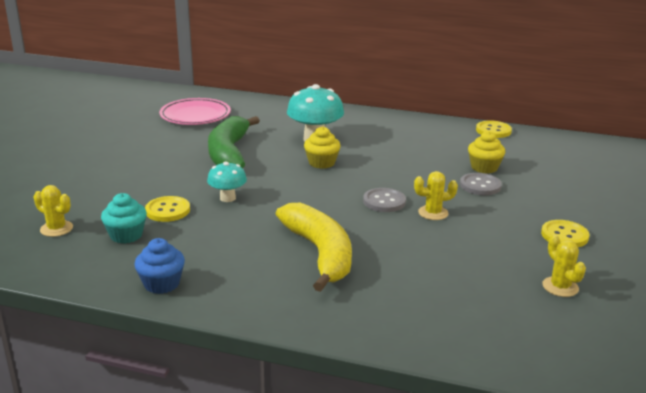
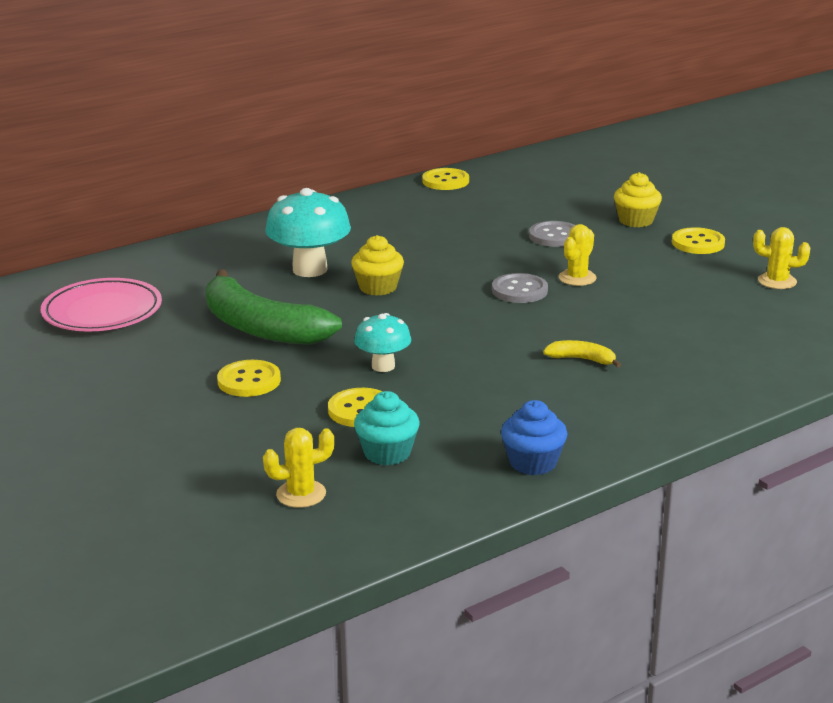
camera: 50 degrees left, 0 degrees up
yellow banana [276,202,352,292] -> yellow banana [543,340,621,368], size x0.42
yellow cupcake [468,131,505,173] -> yellow cupcake moved to [614,172,662,227]
none -> yellow button [217,360,281,397]

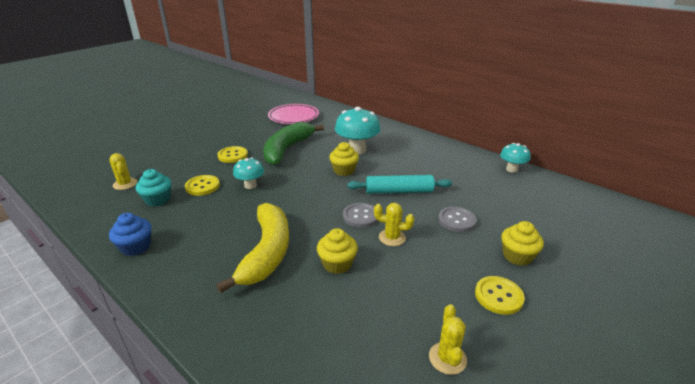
camera: 75 degrees right, 5 degrees up
yellow button [422,168,469,190] -> turquoise mushroom [500,143,531,173]
yellow banana [543,340,621,368] -> yellow banana [216,203,289,293], size x2.40
none -> yellow cupcake [317,228,358,274]
none -> turquoise rolling pin [347,175,452,194]

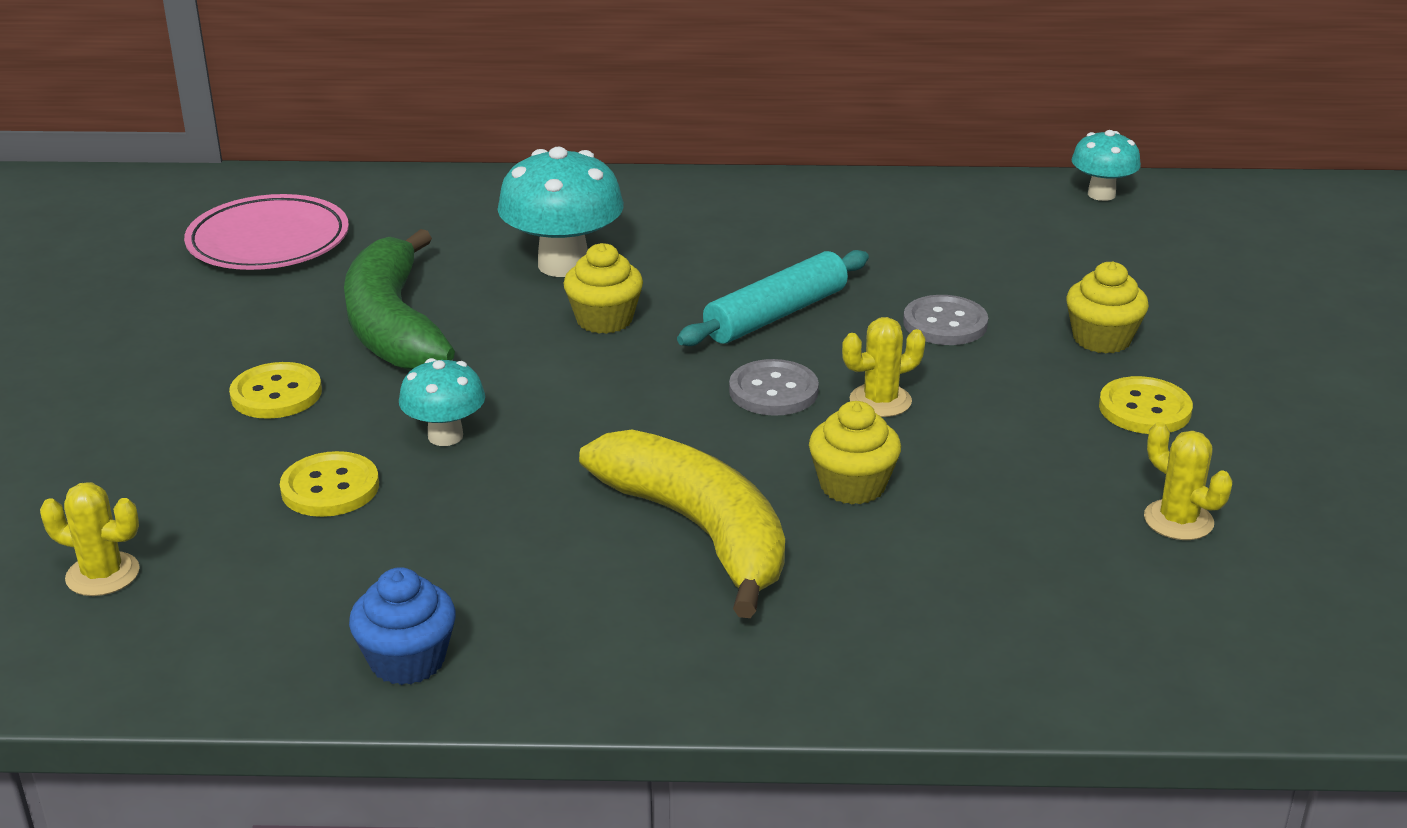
camera: 40 degrees left, 0 degrees up
turquoise cupcake [136,169,171,207] -> none
turquoise mushroom [500,143,531,173] -> turquoise mushroom moved to [1071,130,1141,201]

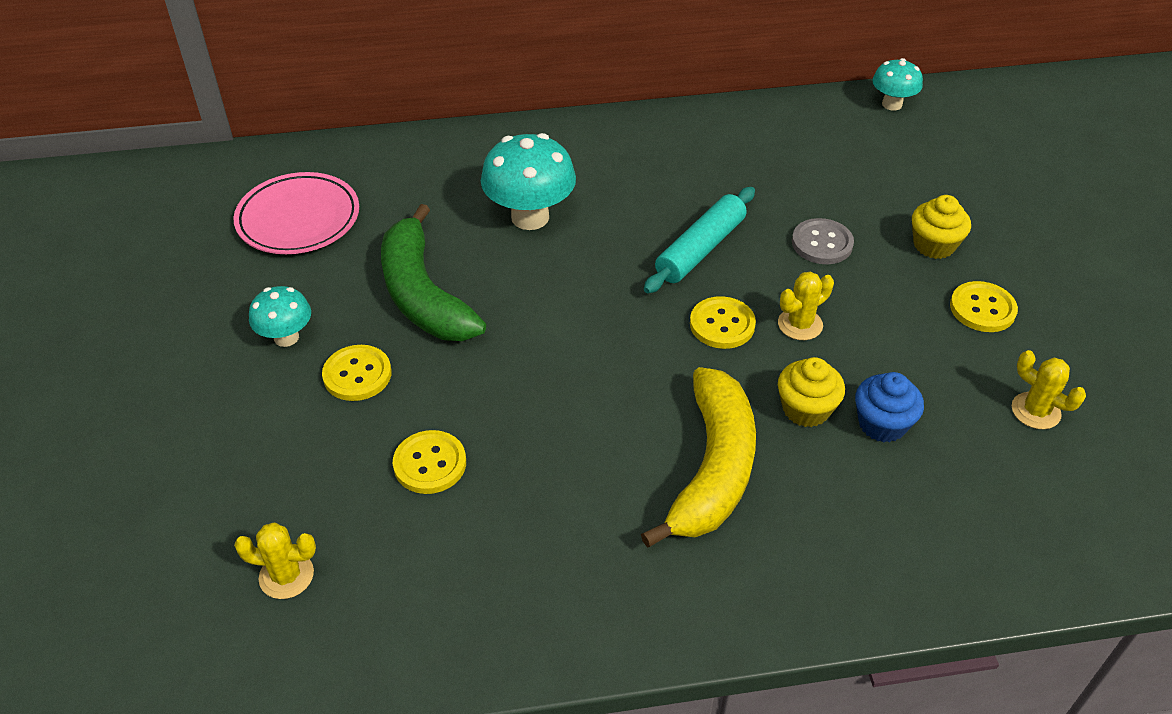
camera: 10 degrees left, 15 degrees up
blue cupcake [349,567,456,685] -> blue cupcake moved to [855,372,924,442]
turquoise mushroom [399,358,485,446] -> turquoise mushroom moved to [249,286,311,347]
yellow cupcake [563,243,643,334] -> none
yellow banana [579,429,785,618] -> yellow banana turned 60 degrees clockwise [641,367,756,548]
grey button [729,359,819,416] -> yellow button [690,296,756,349]

